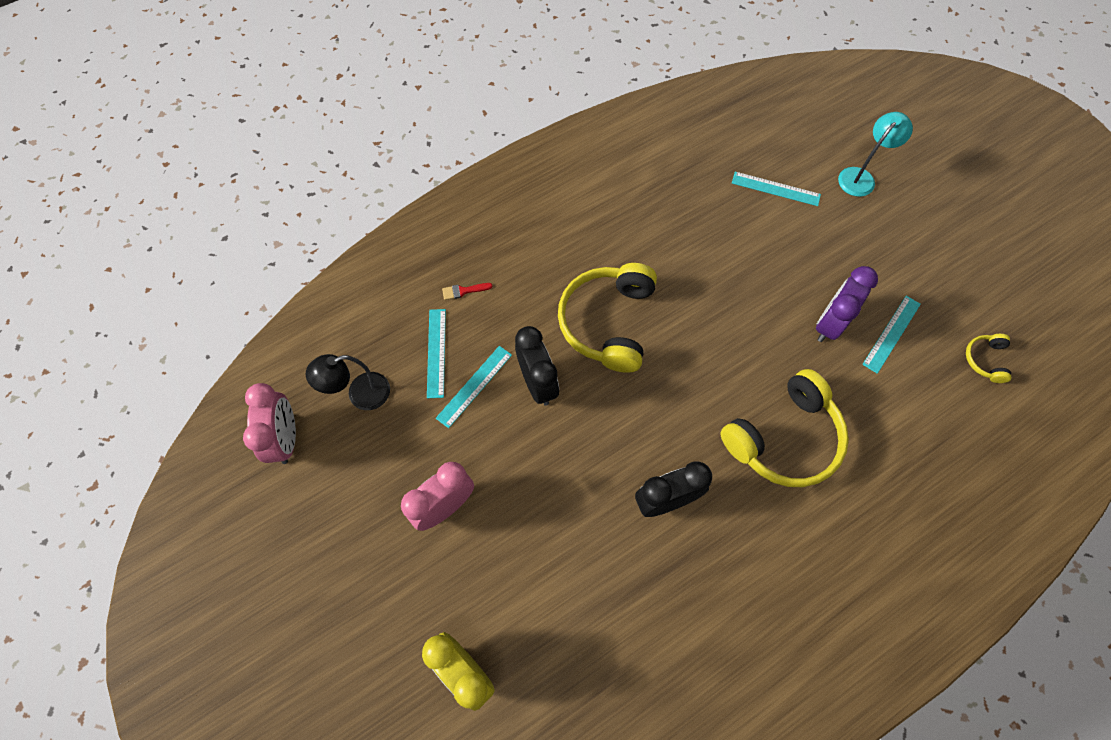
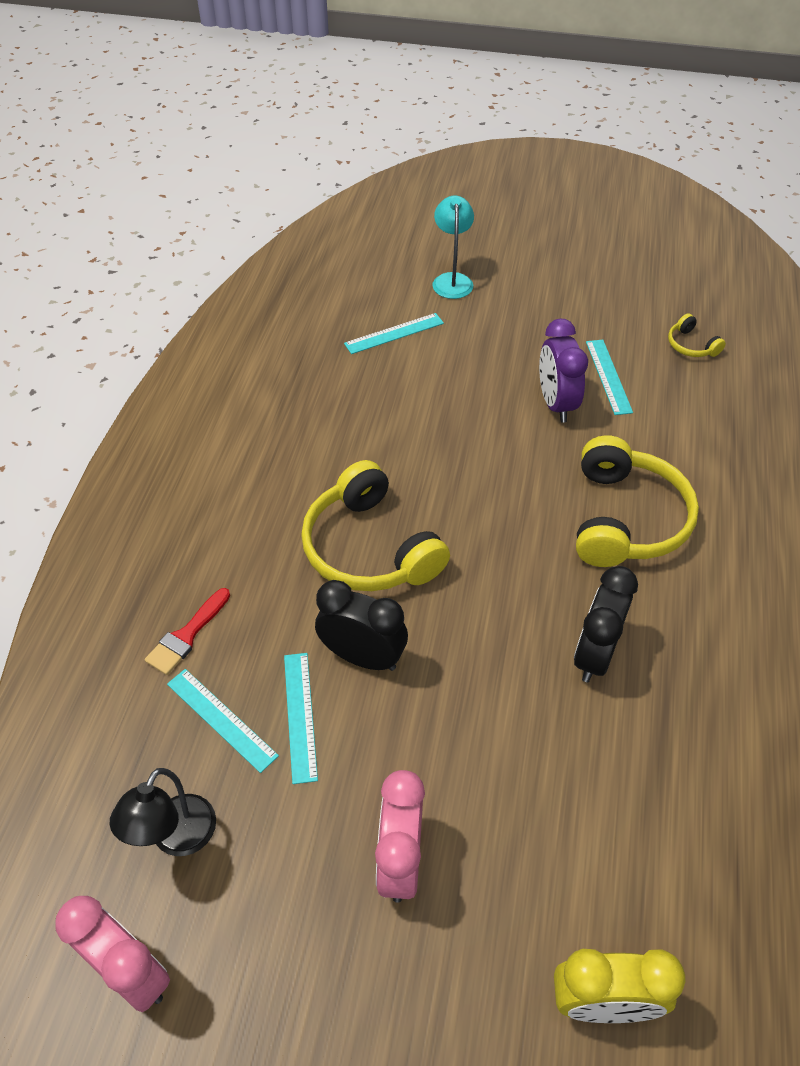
camera: 45 degrees left, 15 degrees down
red brush [442,283,493,300] -> red brush [145,588,230,675], size x1.54

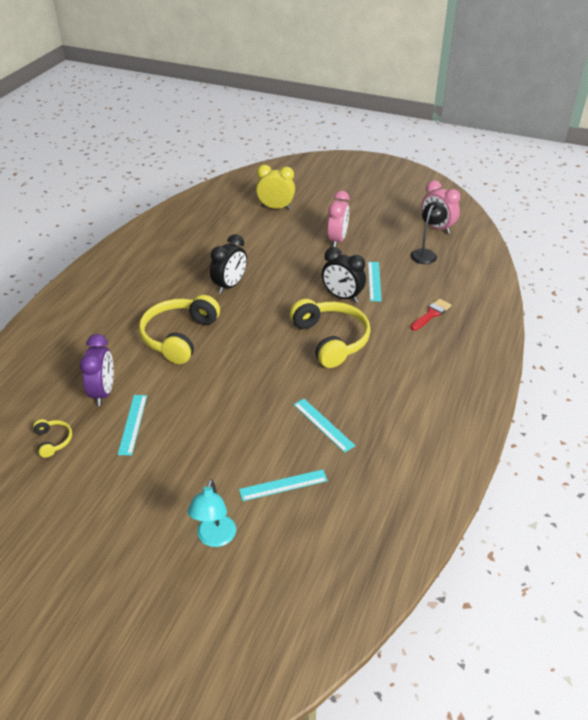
camera: 170 degrees left, 10 degrees down
turquoise ruler [167,669,279,773] -> turquoise ruler moved to [294,399,355,453]
purple clock [539,319,588,423] -> purple clock moved to [80,334,114,406]

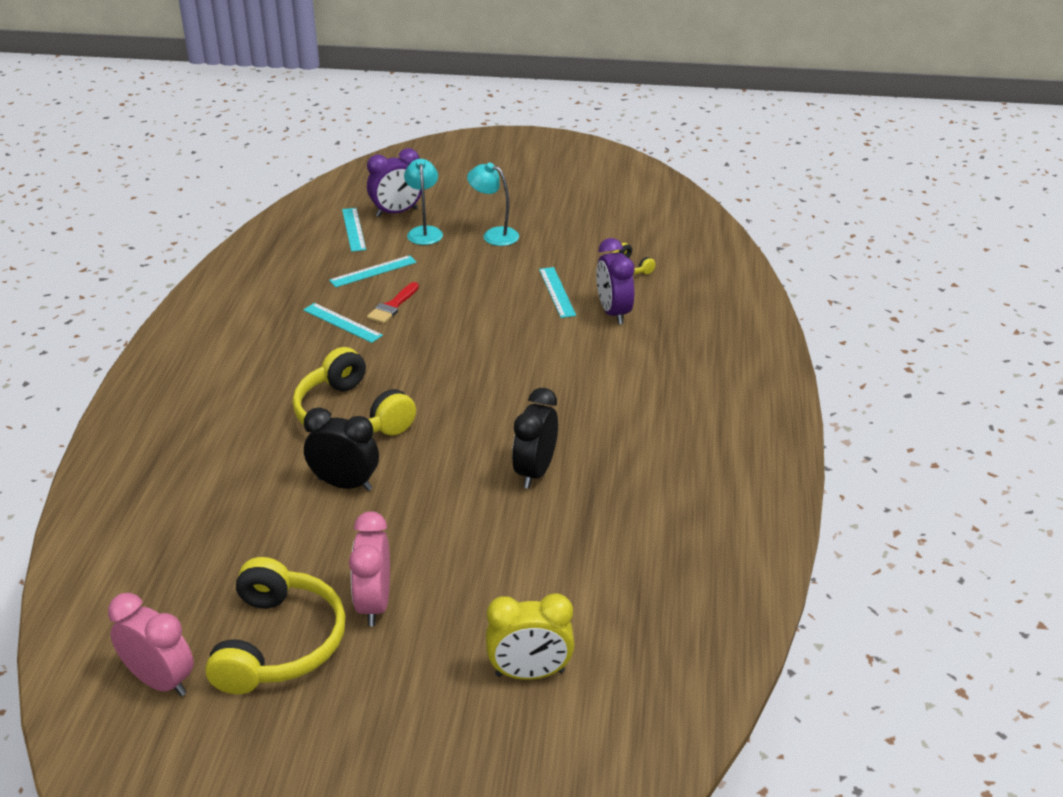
camera: 165 degrees right, 5 degrees down
yellow headphones [139,295,220,364] -> yellow headphones moved to [205,557,346,694]
turquoise ruler [368,262,382,302] -> turquoise ruler moved to [342,208,366,252]
black lamp [411,202,448,264] -> none
red brush [411,299,451,331] -> red brush moved to [367,282,419,324]
none -> purple clock [367,148,421,217]
none -> turquoise lamp [467,162,519,246]

